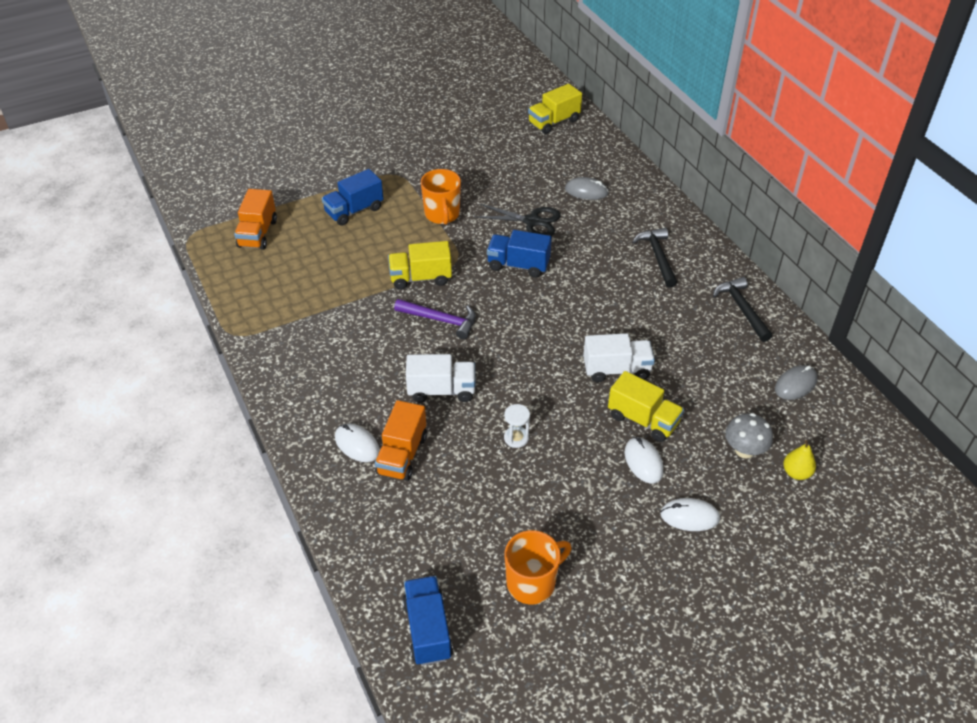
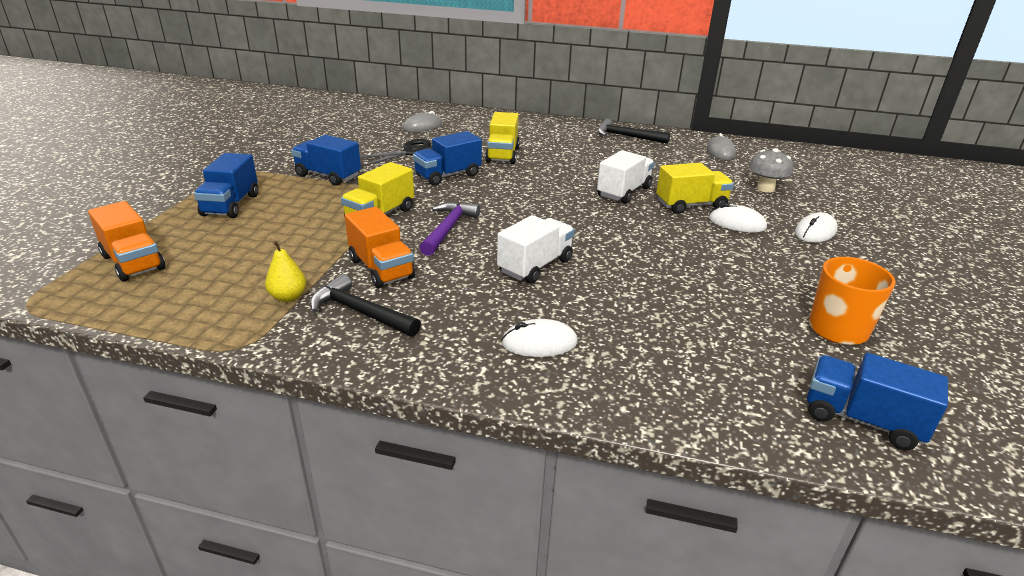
camera: 50 degrees left, 15 degrees down
orange truck [375,400,427,481] -> orange truck moved to [345,207,415,288]
purple hammer [394,299,476,339] -> purple hammer turned 45 degrees counterclockwise [420,202,480,256]
orange mug [421,169,461,225] -> blue truck [291,135,361,186]
white hourglass [504,404,530,448] -> none
yellow truck [528,84,582,134] -> yellow truck moved to [485,112,520,164]
black hammer [632,228,677,288] -> black hammer moved to [310,274,421,337]
yellow pear [783,440,816,480] -> yellow pear moved to [265,241,306,302]

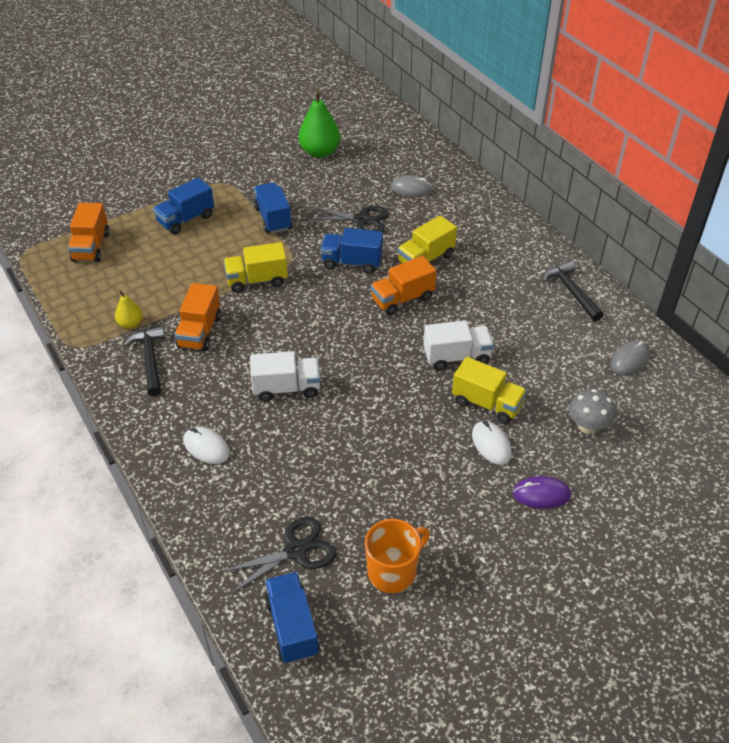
camera: 45 degrees right, 15 degrees up
purple hammer [420,202,480,256] -> none
white mouse [795,212,838,243] -> purple mouse [513,476,571,509]
none -> black scissors [219,517,336,594]
none -> green pear [298,91,340,158]
none -> orange truck [371,256,437,315]

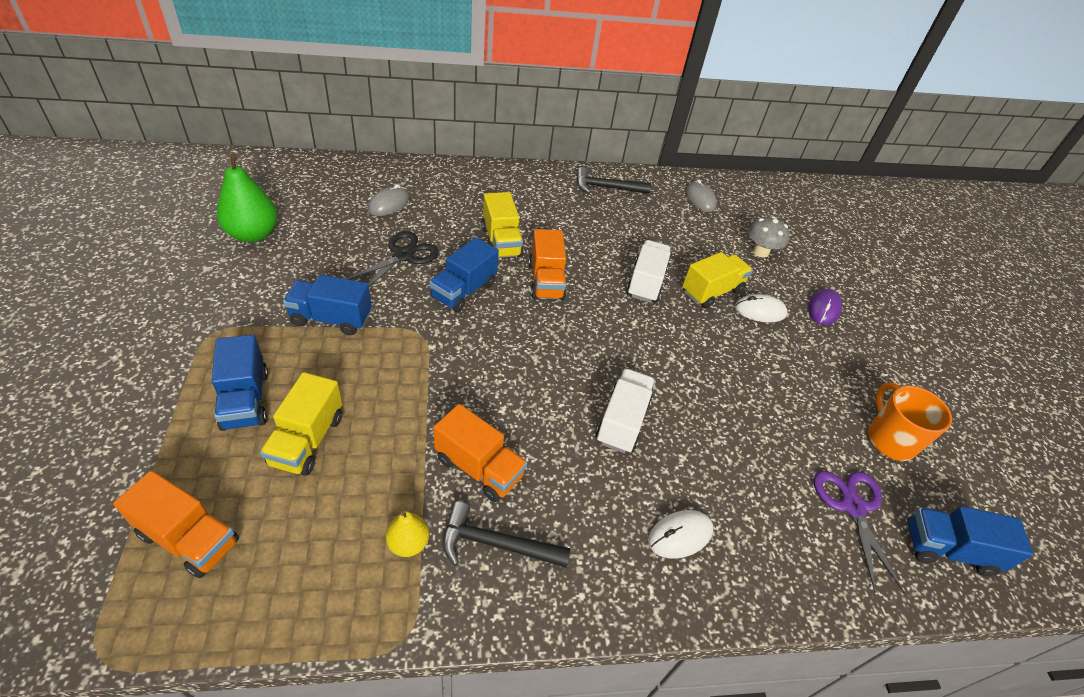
camera: 70 degrees left, 0 degrees up
black scissors [219,517,336,594] -> purple scissors [814,471,905,593]
yellow truck [224,242,288,293] -> yellow truck moved to [260,372,342,476]

